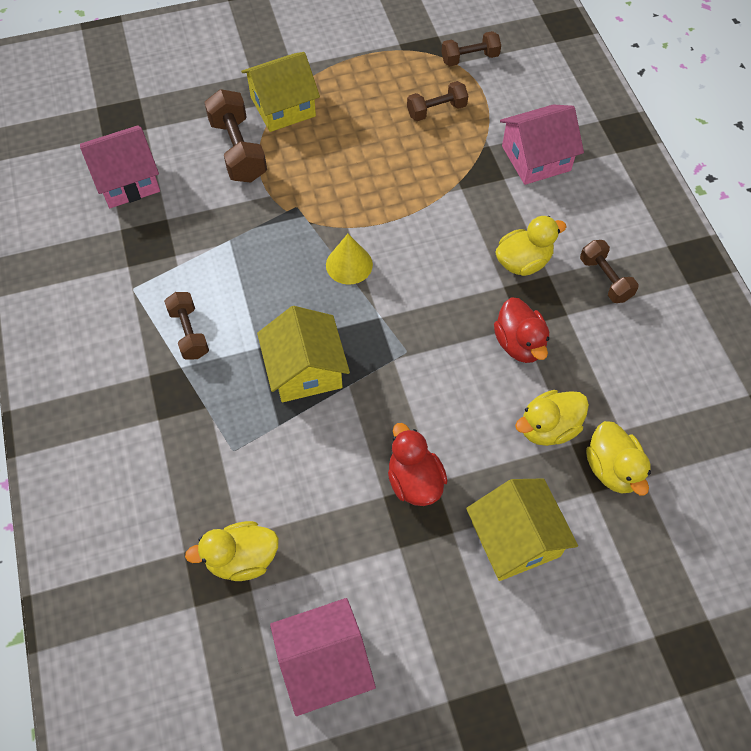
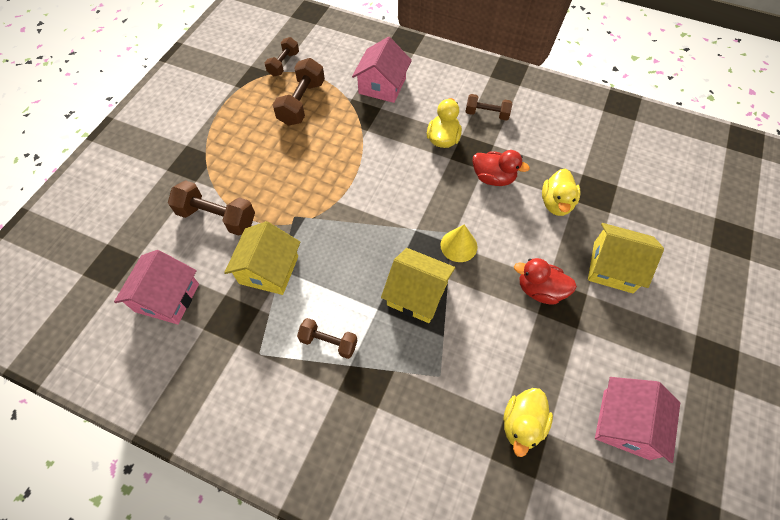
camera: 50 degrees left, 0 degrees up
yellow house [241,52,320,132] -> yellow house moved to [224,221,301,295]
yellow cone [326,234,373,285] -> yellow cone moved to [440,224,477,262]
brown dumbbell [407,81,468,121] -> brown dumbbell [273,58,325,126], size x1.58
yellow duck [586,421,651,496] -> none

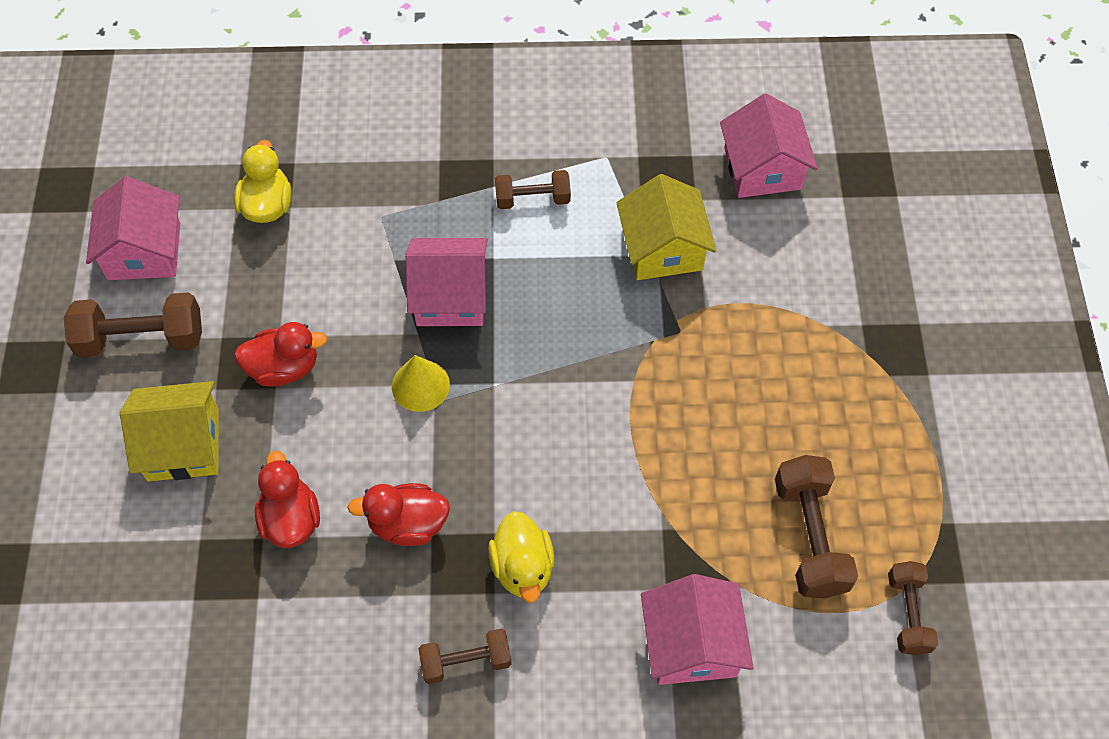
camera: 155 degrees right, 0 degrees up
brown dumbbell [168,180,255,236] -> brown dumbbell moved to [64,292,202,358]
yellow house [381,248,455,323] -> pink house [405,238,488,326]
yellow duck [542,169,580,216] -> red duck [255,451,320,548]

